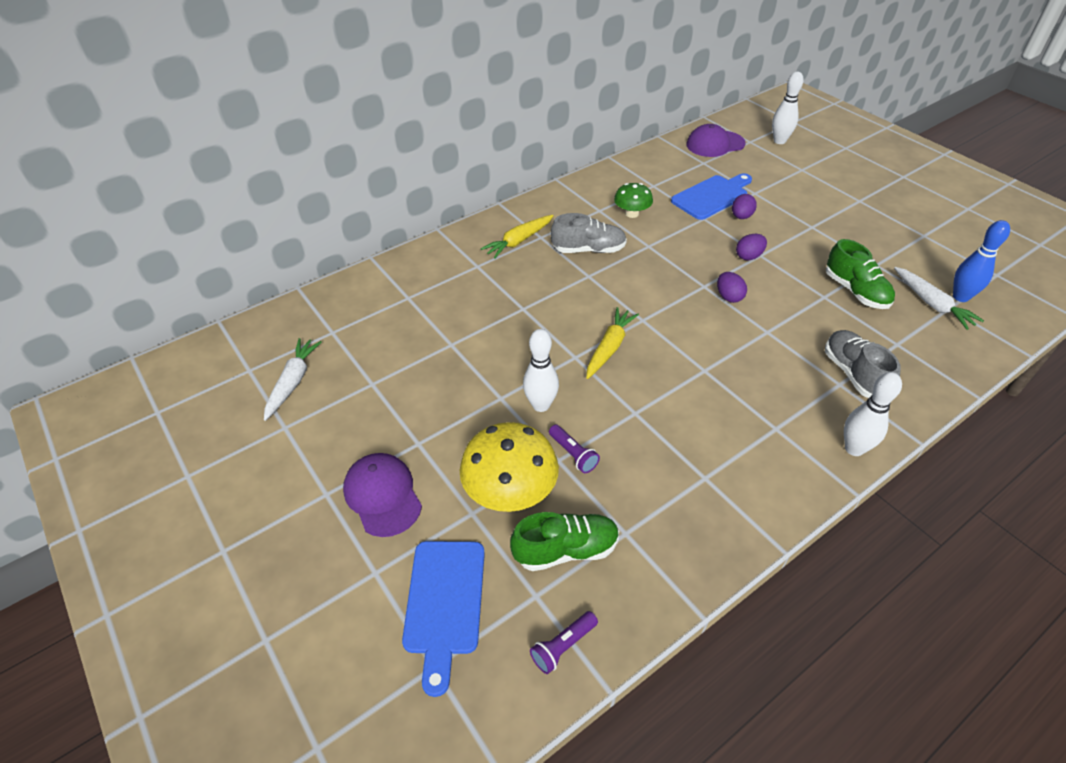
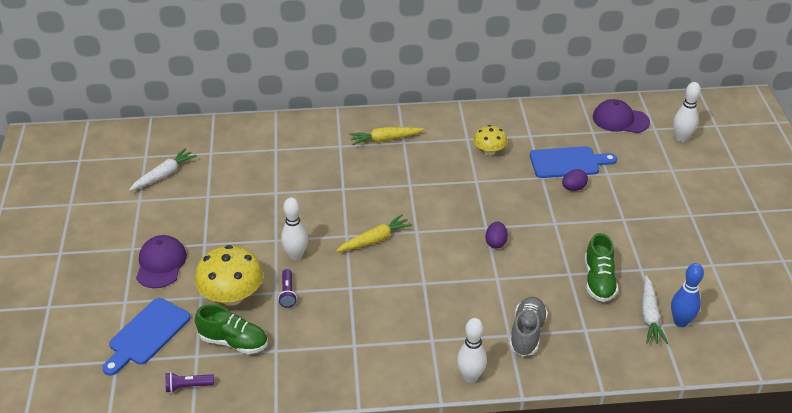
camera: 30 degrees right, 5 degrees down
grey shoe [551,213,627,253] -> none
green mushroom [614,183,653,218] -> yellow mushroom [473,125,507,155]
purple egg [736,234,767,260] -> none

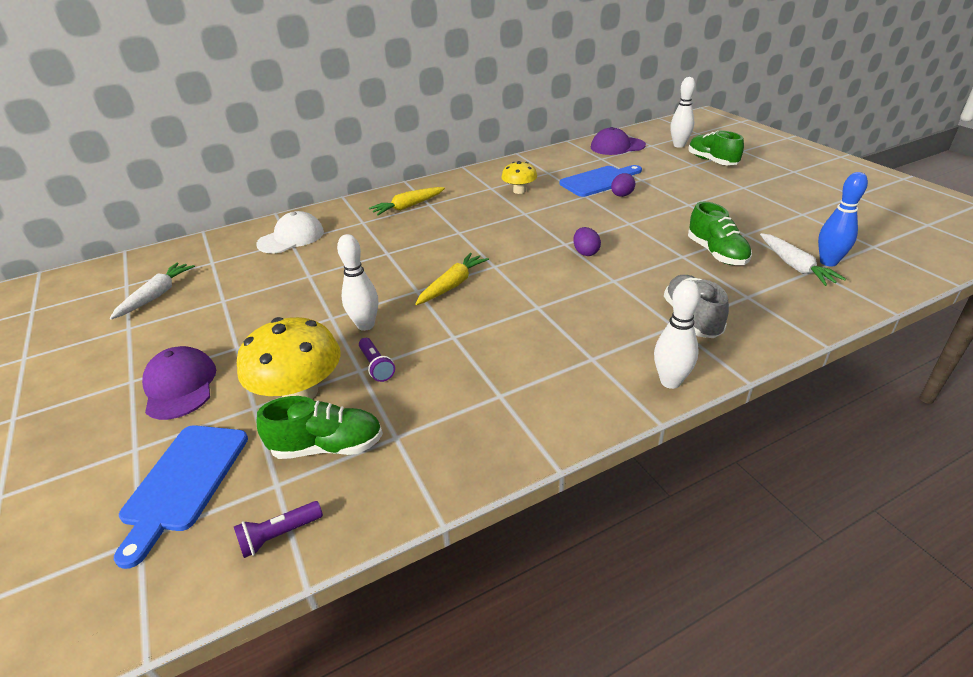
camera: 20 degrees left, 5 degrees down
none -> white cap [256,211,324,253]
none -> green shoe [688,131,744,165]

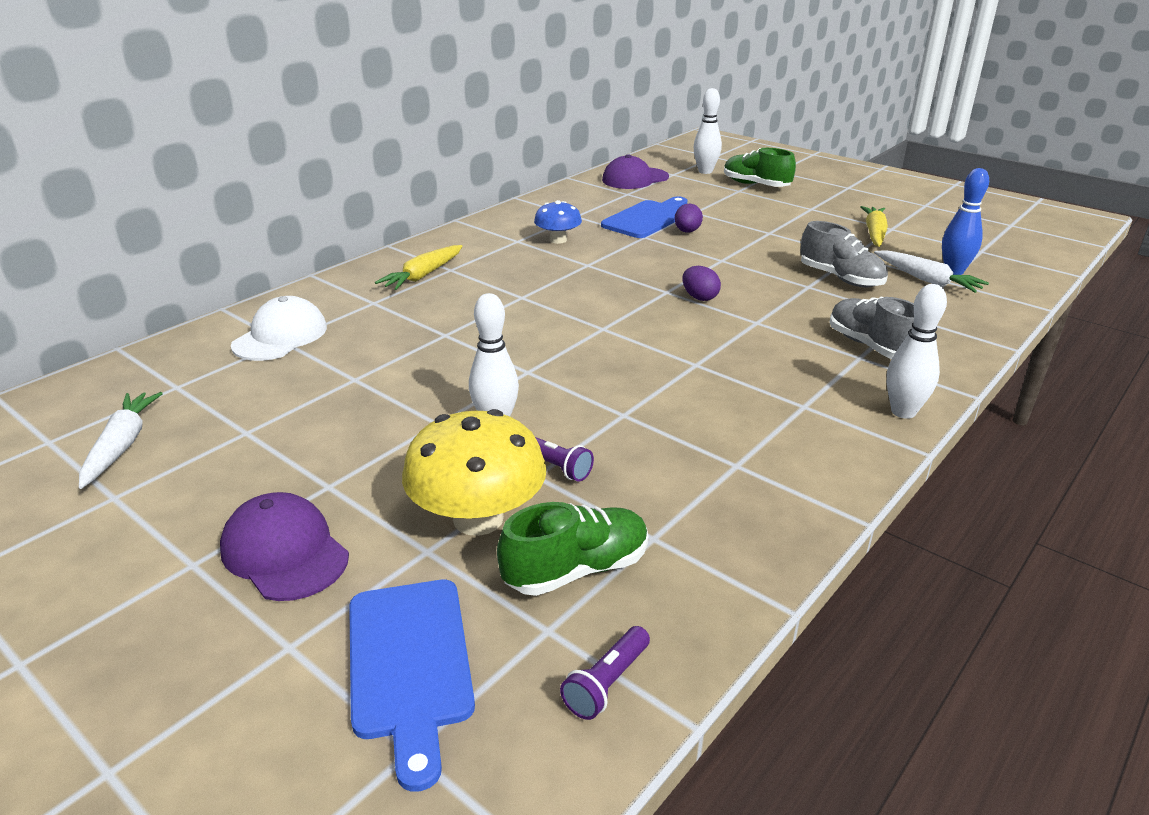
camera: 25 degrees left, 5 degrees down
yellow carrot [415,253,489,305] -> yellow carrot moved to [861,206,888,247]
yellow mushroom [501,161,537,194] -> blue mushroom [534,200,582,244]
green shoe [688,201,752,265] -> grey shoe [800,221,888,288]

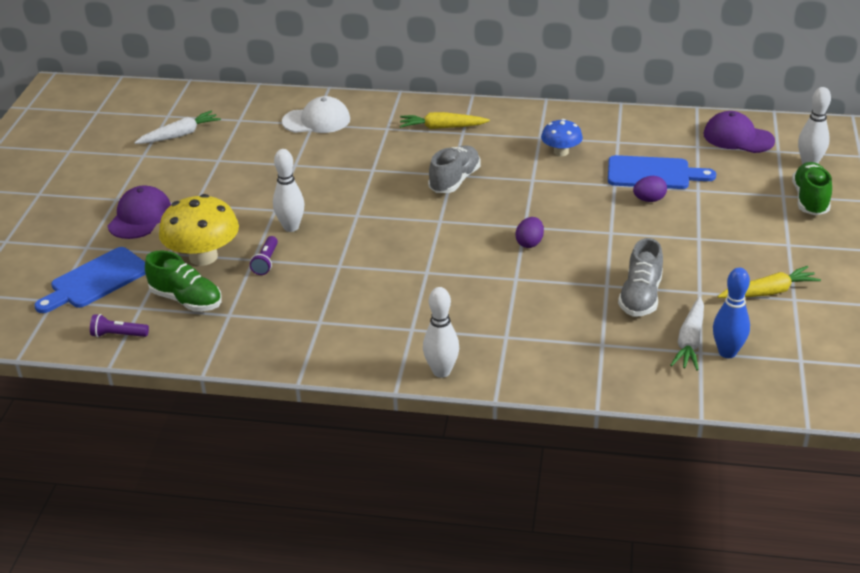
camera: 60 degrees right, 5 degrees up
grey shoe [830,297,914,359] -> grey shoe moved to [428,145,481,193]

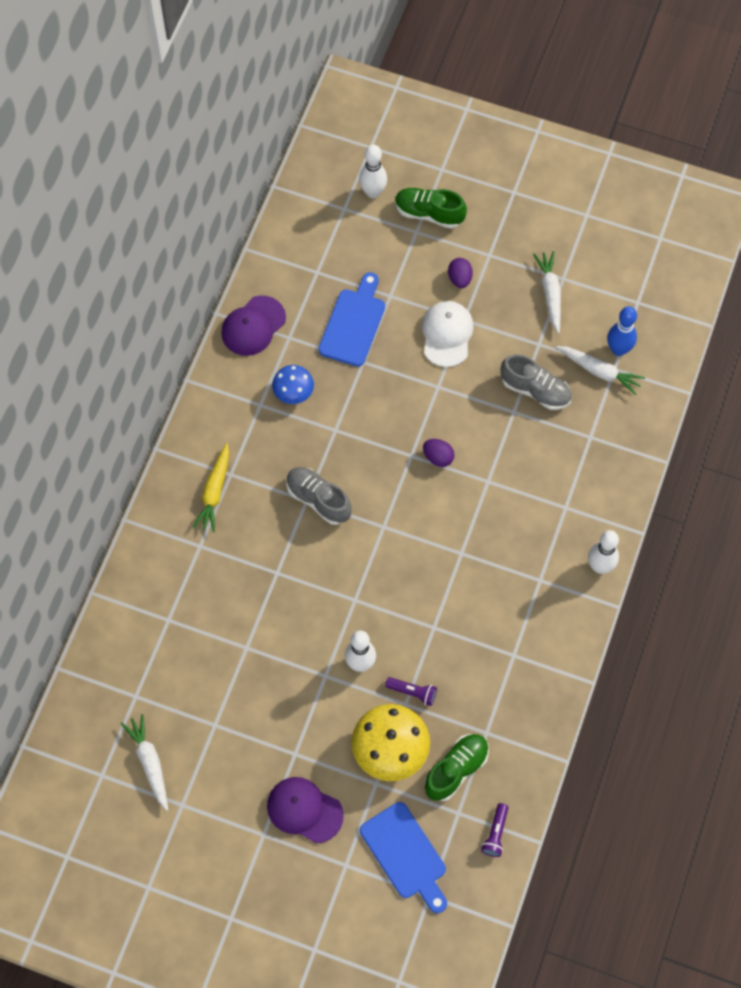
camera: 80 degrees left, 30 degrees up
white cap [282,96,350,133] -> white cap moved to [422,301,474,367]
purple egg [633,176,667,202] -> purple egg moved to [448,258,473,288]
purple cap [704,111,775,153] -> purple cap moved to [221,295,286,356]
yellow carrot [718,266,821,298] -> white carrot [533,251,561,334]

